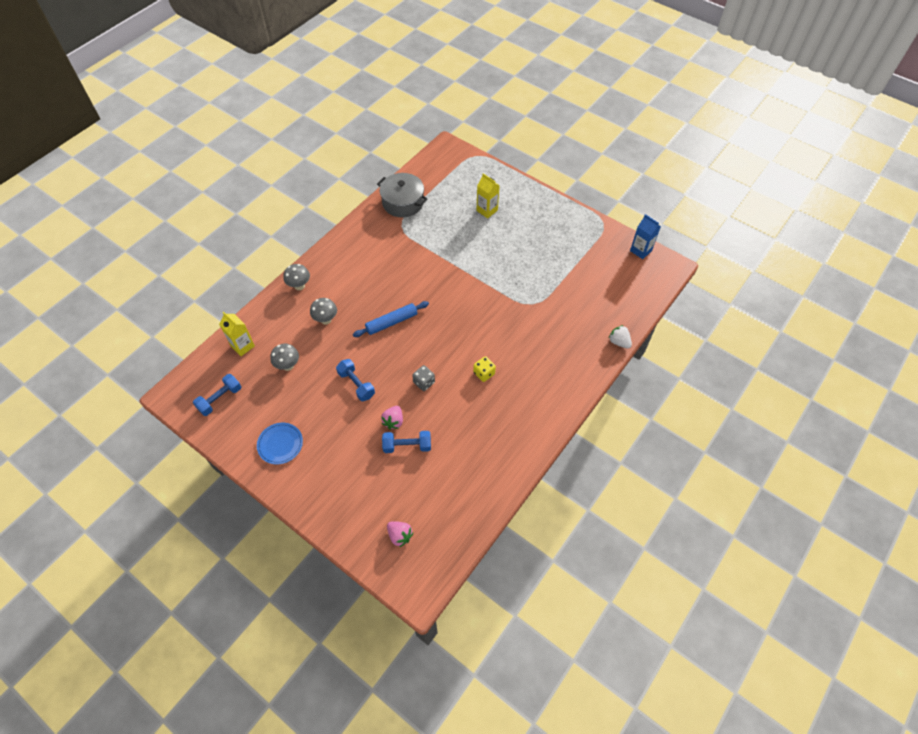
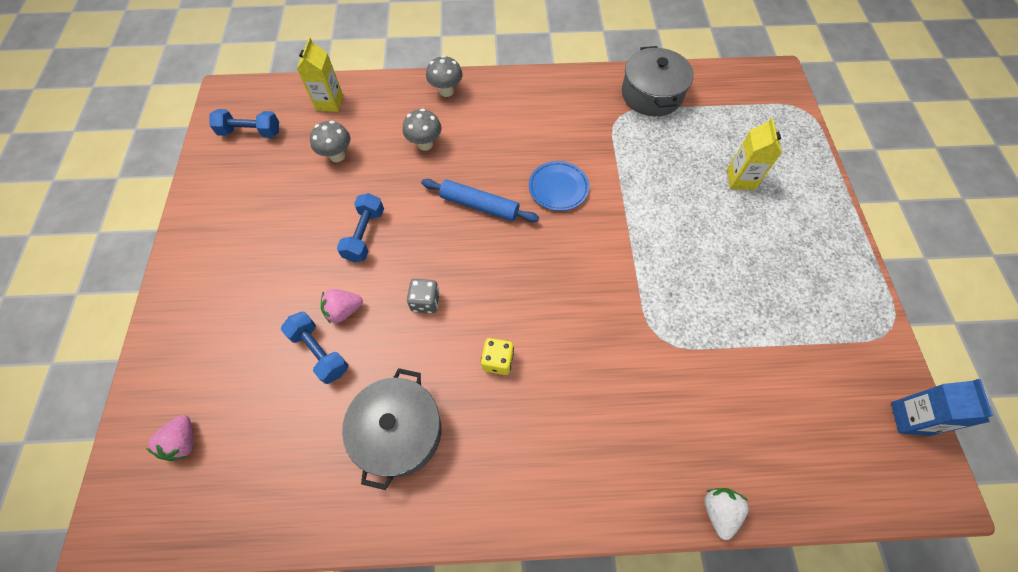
camera: 50 degrees right, 5 degrees up
blue plate [257,423,303,464] -> blue plate moved to [529,161,589,211]
none -> grey pot [342,368,442,490]

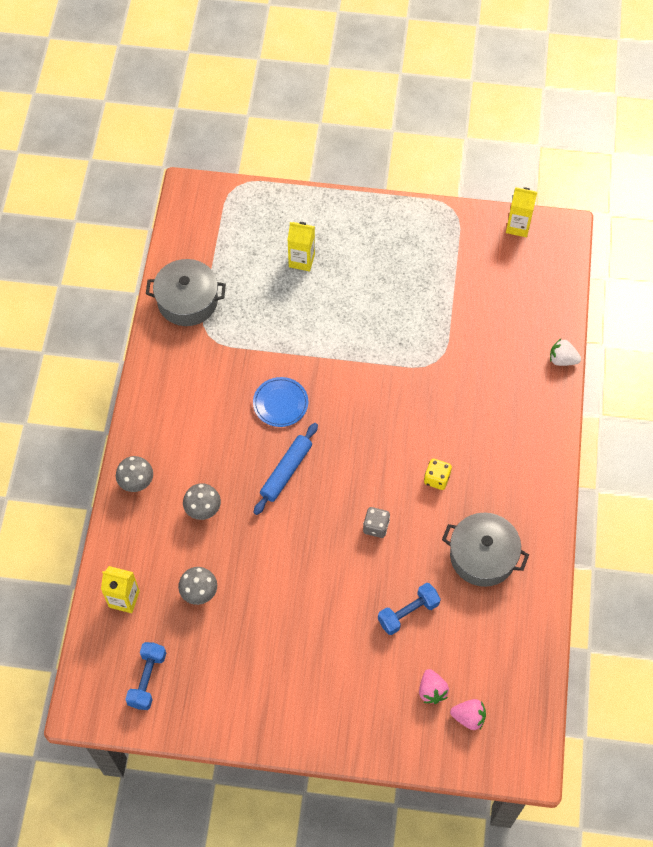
camera: 80 degrees left, 0 degrees up
pink strawberry [321,289,363,324] -> pink strawberry moved to [419,669,449,704]
blue dumbbell [337,193,384,262] -> none
blue carton [891,379,993,436] -> yellow carton [506,187,537,237]

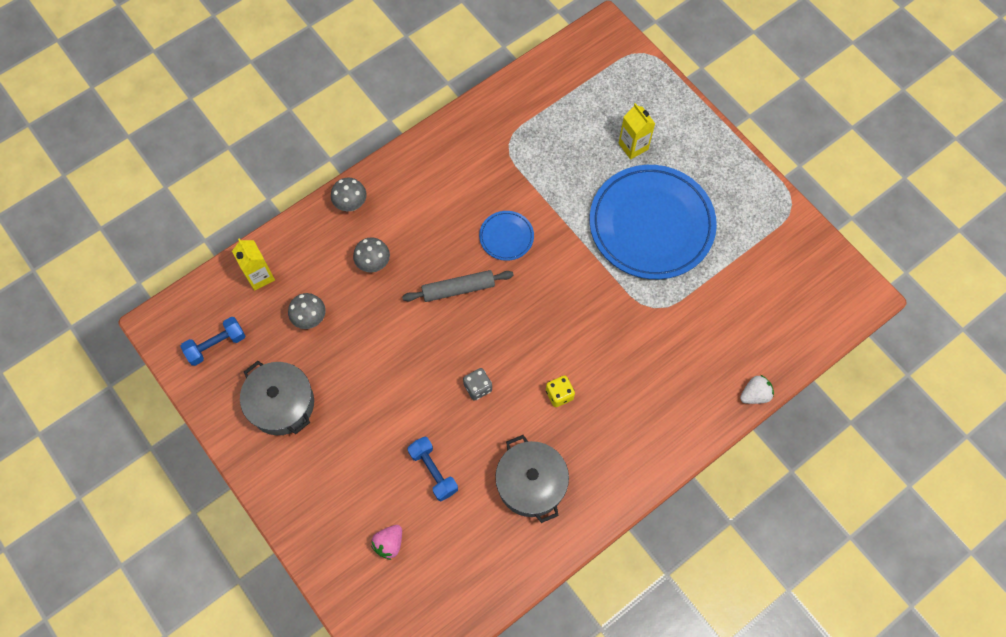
camera: 45 degrees right, 5 degrees up
grey pot [146,259,226,326] -> grey pot moved to [240,361,314,435]
blue rolling pin [254,423,318,515] -> grey rolling pin [402,270,514,302]
blue dumbbell [378,583,441,635] -> blue dumbbell turned 45 degrees clockwise [407,437,458,501]
pink strawberry [450,699,486,730] -> none
yellow carton [506,187,537,237] -> none
white strawberry [550,339,581,366] -> white strawberry turned 90 degrees clockwise [740,375,774,404]
none -> blue plate [590,165,717,279]

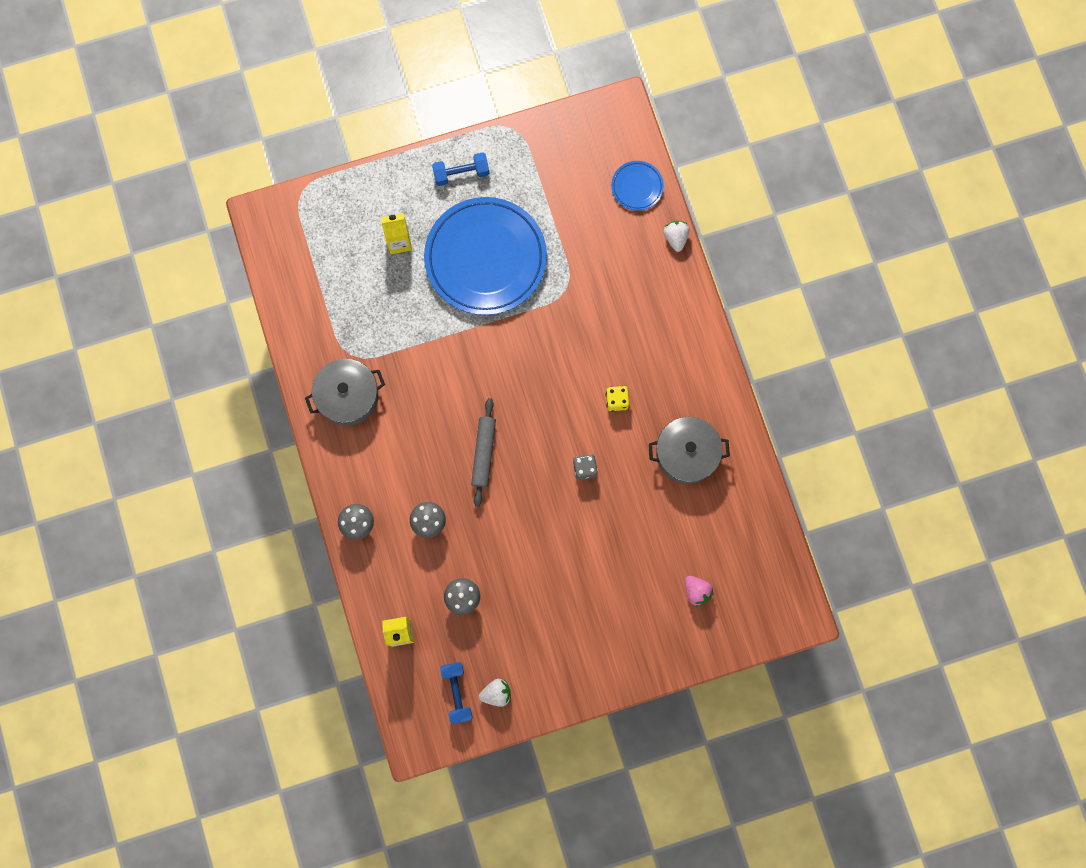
camera: 70 degrees left, 10 degrees up
grey pot [240,361,314,435] -> grey pot moved to [305,359,385,426]
blue dumbbell [407,437,458,501] -> blue dumbbell moved to [432,152,489,186]
blue plate [479,211,534,261] -> blue plate moved to [611,161,664,211]
none -> white strawberry [479,679,511,707]

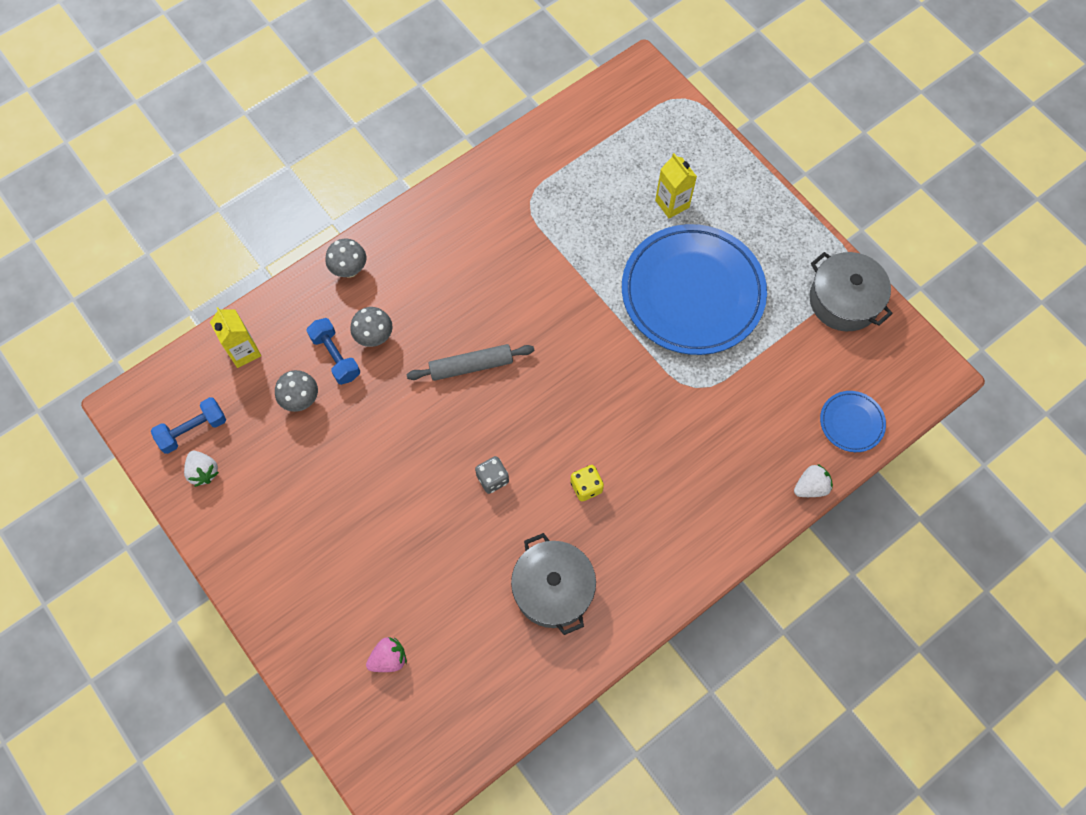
camera: 70 degrees right, 10 degrees down
grey pot [305,359,385,426] -> grey pot moved to [809,252,893,331]
blue dumbbell [432,152,489,186] -> blue dumbbell moved to [306,318,360,385]
pink strawberry [685,576,713,607] -> pink strawberry turned 150 degrees counterclockwise [366,637,407,672]

